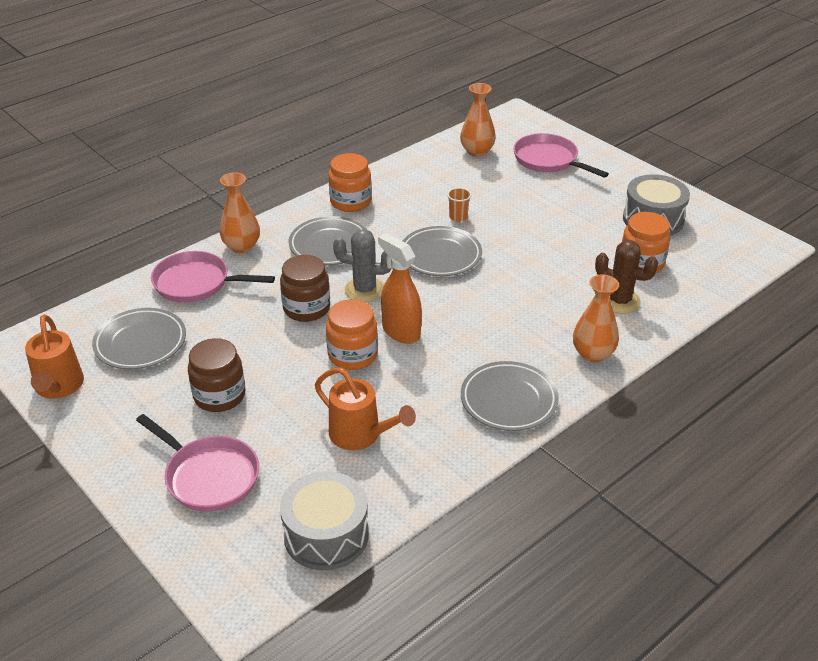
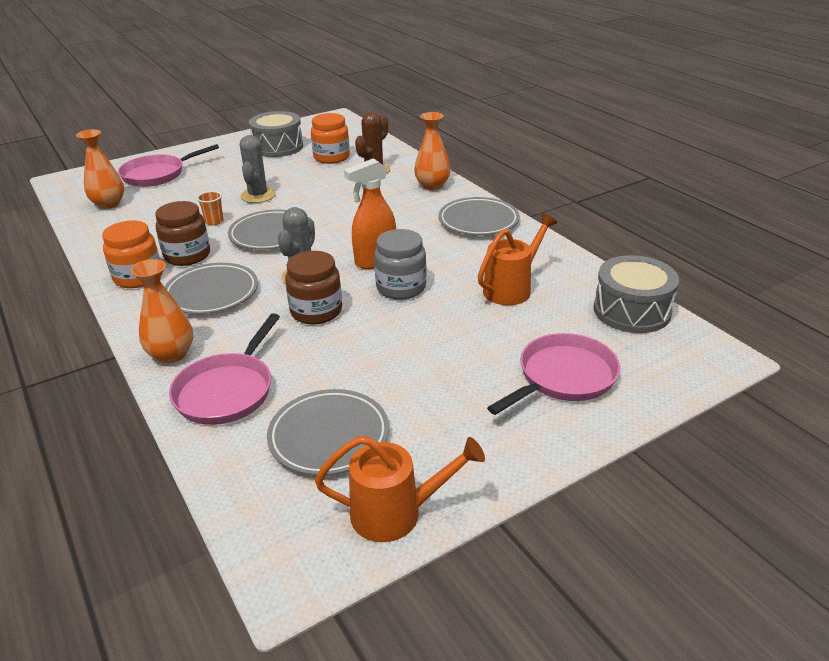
camera: 80 degrees left, 5 degrees down
brown jar [188,338,246,412] -> brown jar moved to [155,201,210,266]
orange jar [326,299,378,370] -> grey jar [374,229,427,300]
none -> grey cactus [240,135,276,203]

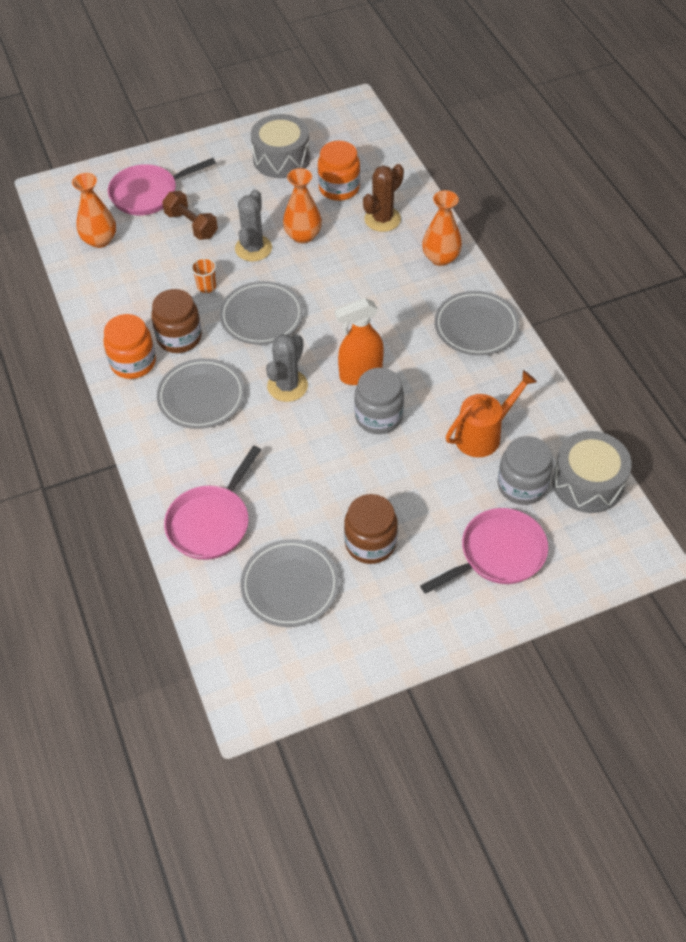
camera: 10 degrees right, 20 degrees up
orange vase [130,259,193,363] -> orange vase moved to [283,168,322,244]
brown jar [285,251,342,324] -> brown jar moved to [344,494,398,564]
orange watering can [315,436,485,542] -> none
none -> brown dumbbell [162,191,218,240]
none -> grey jar [498,436,553,505]

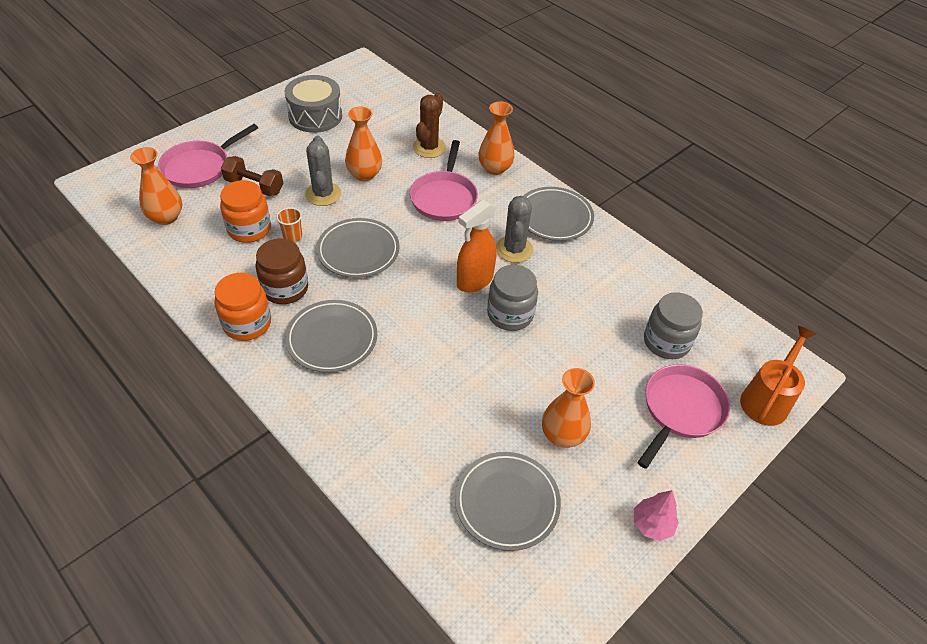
camera: 25 degrees left, 5 degrees down
pink pan [164,446,261,560] -> pink pan moved to [410,140,478,221]
grey cactus [266,334,308,402] -> grey cactus moved to [496,196,533,263]
orange jar [318,141,360,201] -> orange jar moved to [220,180,271,243]
brown jar [344,494,398,564] -> orange vase [542,368,595,448]
orange watering can [446,370,537,457] -> orange watering can moved to [740,326,816,426]
grey drum [552,431,632,513] -> none
none -> pink tree [634,490,679,541]

